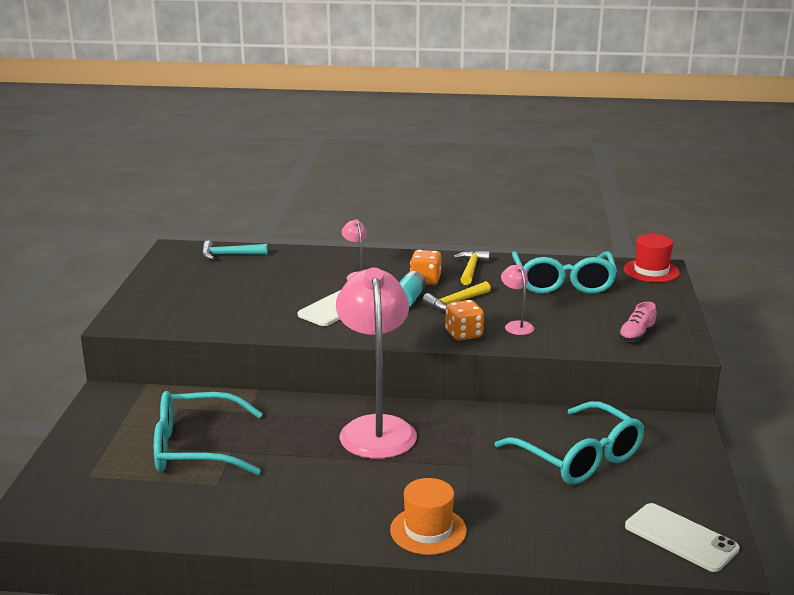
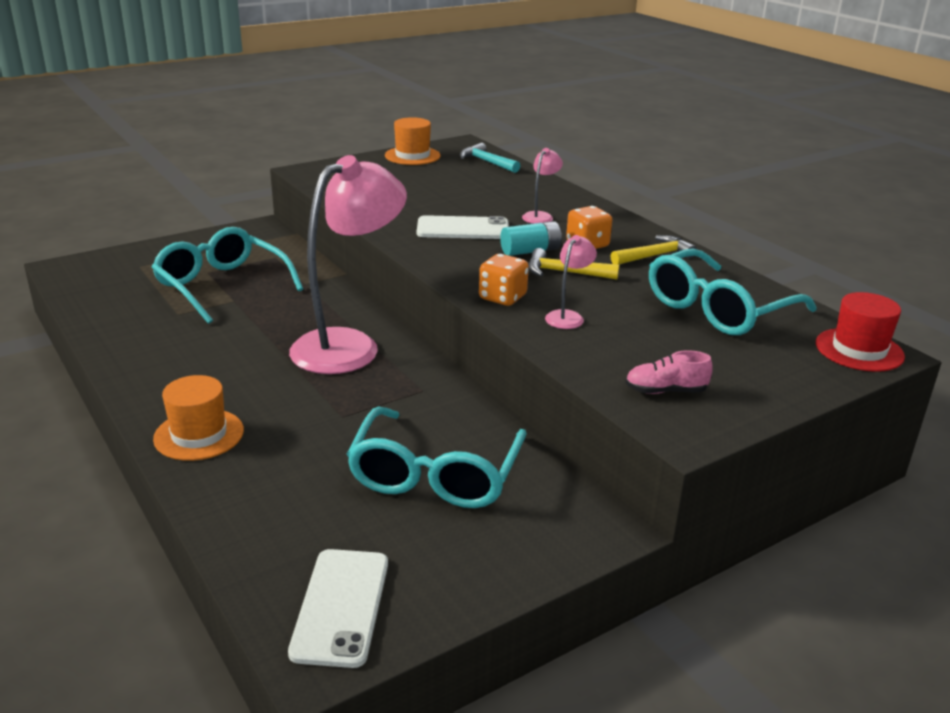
camera: 50 degrees right, 5 degrees up
none -> orange hat [385,117,441,165]

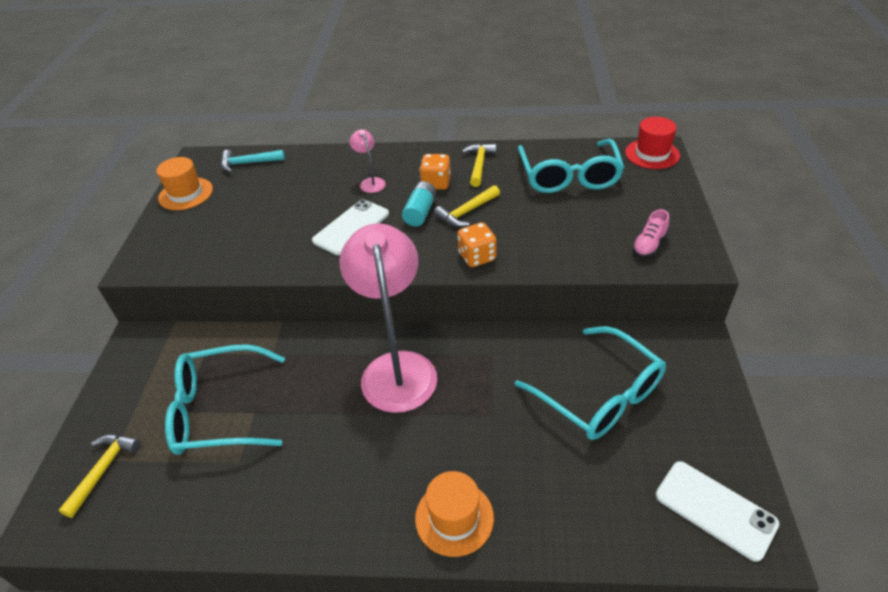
camera: 50 degrees left, 15 degrees up
pink lamp [545,235,597,329] -> none
none -> yellow hammer [59,434,141,518]

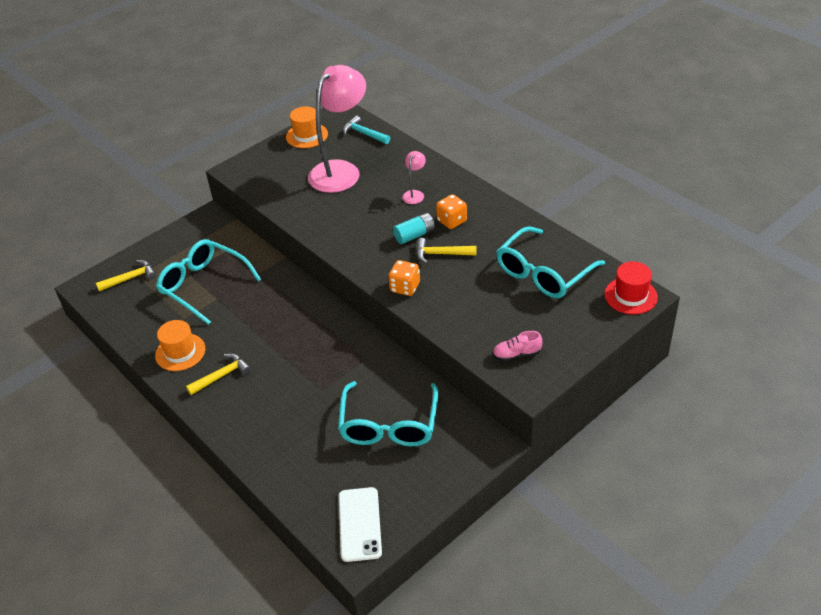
camera: 45 degrees right, 0 degrees up
white phone [312,199,389,255] -> none
pink lamp [340,223,437,413] -> pink lamp moved to [308,65,366,193]
orange hat [415,471,494,557] -> orange hat moved to [155,320,205,371]
yellow hammer [462,143,497,187] -> yellow hammer moved to [186,353,251,395]

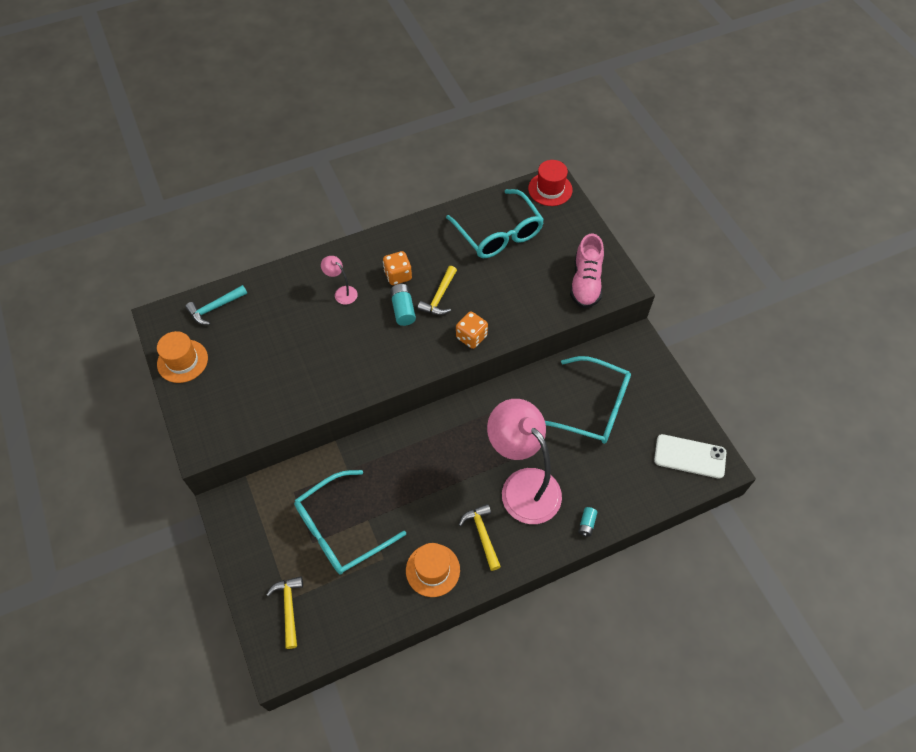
camera: 75 degrees left, 15 degrees up
pink lamp [308,65,366,193] -> pink lamp moved to [487,399,562,524]
pink shoe [492,331,542,362] -> pink shoe [570,233,604,308], size x1.70
none -> turquoise battery [578,507,597,537]

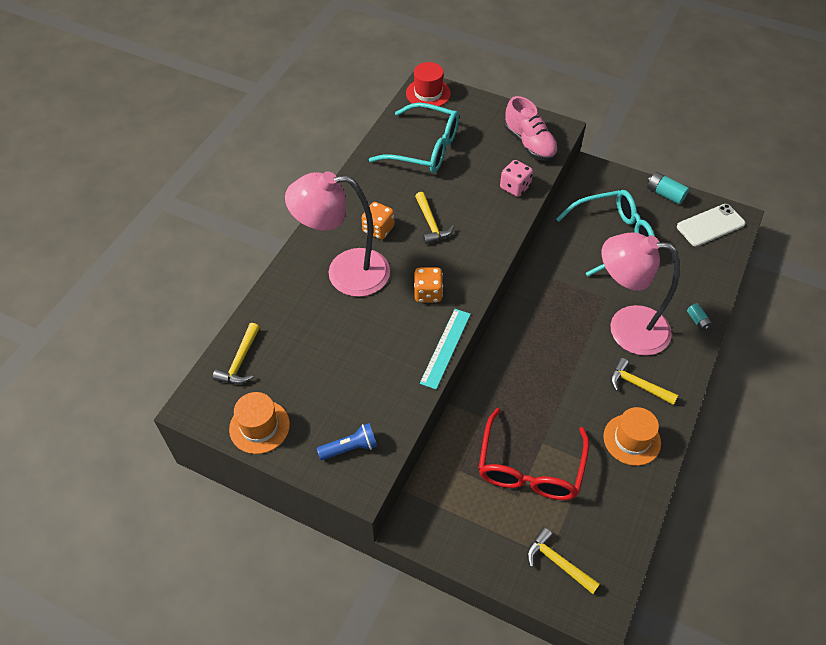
camera: 40 degrees left, 5 degrees down
turquoise hammer [185,285,247,325] -> yellow hammer [213,323,260,384]
turquoise glasses [294,470,406,575] -> red glasses [478,408,589,500]
pink lamp [321,256,358,305] -> pink lamp [285,171,390,297], size x2.42
turquoise battery [390,284,416,326] -> turquoise battery moved to [647,172,689,205]
orange dice [456,311,488,349] -> orange dice moved to [414,268,443,302]
none -> blue flashlight [317,423,377,460]
none -> turquoise ruler [420,309,471,390]
none -> pink dice [500,160,533,197]

